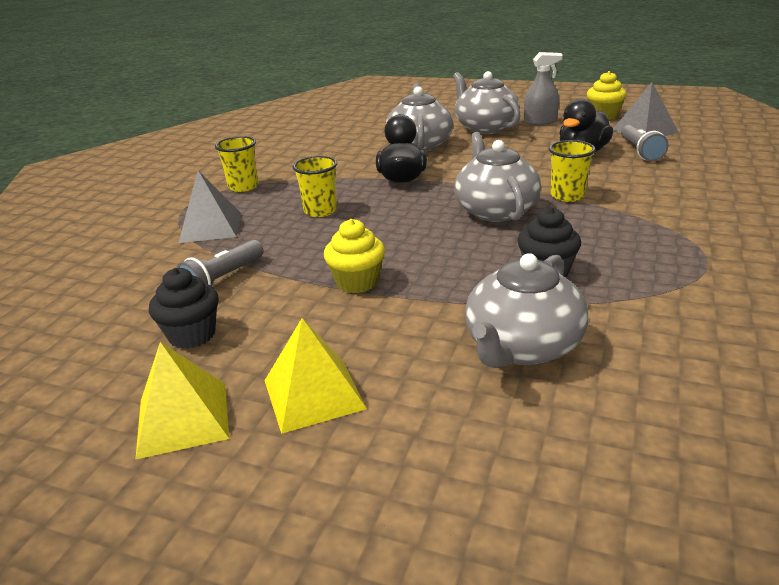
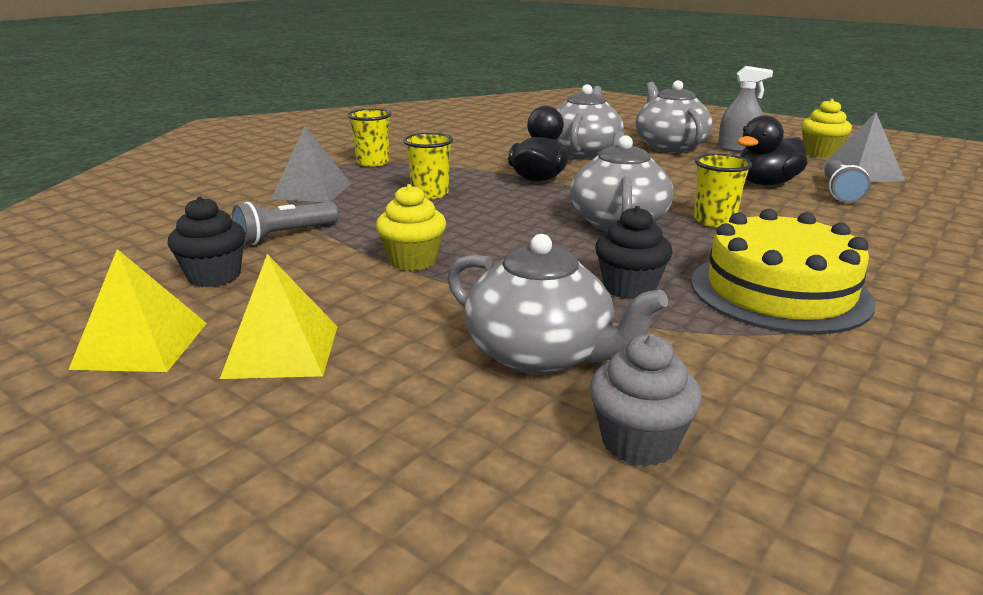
camera: 15 degrees right, 5 degrees down
grey teapot [465,253,588,368] -> grey teapot turned 105 degrees counterclockwise [447,234,668,375]
none -> grey cupcake [590,334,702,467]
none -> yellow cake [691,209,876,334]

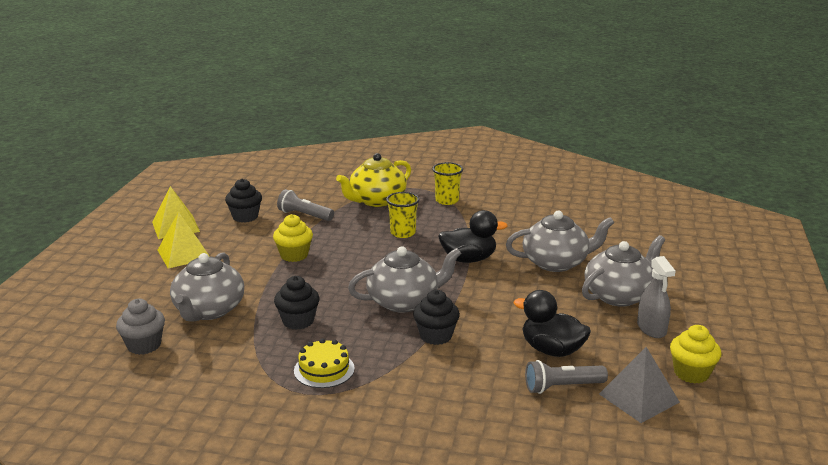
camera: 65 degrees right, 0 degrees up
grey pyramid [271,126,351,202] -> yellow teapot [336,153,411,207]
yellow cake [691,209,876,334] -> yellow cake [294,338,355,388], size x0.54
yellow cup [694,154,752,227] -> black cupcake [413,290,460,345]

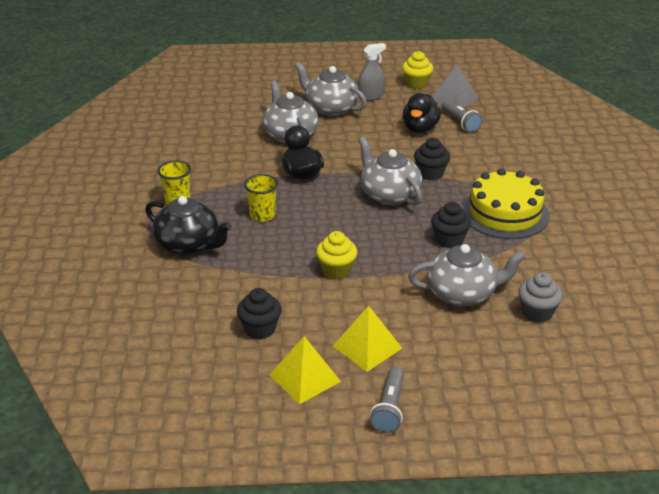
camera: 105 degrees left, 10 degrees up
grey flashlight [277,189,334,221] -> grey flashlight moved to [370,368,404,433]
yellow cake [294,338,355,388] -> yellow cake [462,168,549,239], size x1.85
yellow teapot [336,153,411,207] -> black teapot [145,196,232,255]

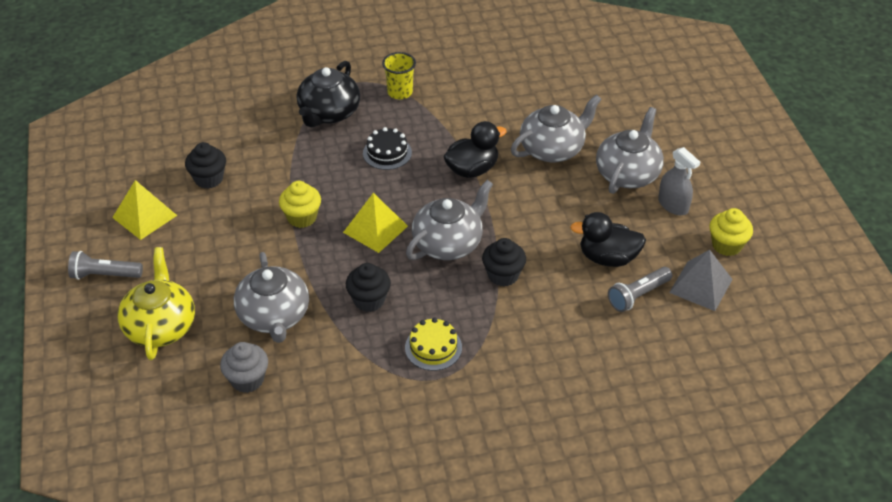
camera: 80 degrees right, 10 degrees up
yellow cup [244,174,278,222] -> black cake [363,127,412,170]
yellow pyramid [332,306,402,372] -> yellow pyramid moved to [343,193,408,253]
yellow cake [462,168,549,239] -> yellow cake [405,318,462,371], size x0.54
none -> yellow teapot [118,247,195,360]

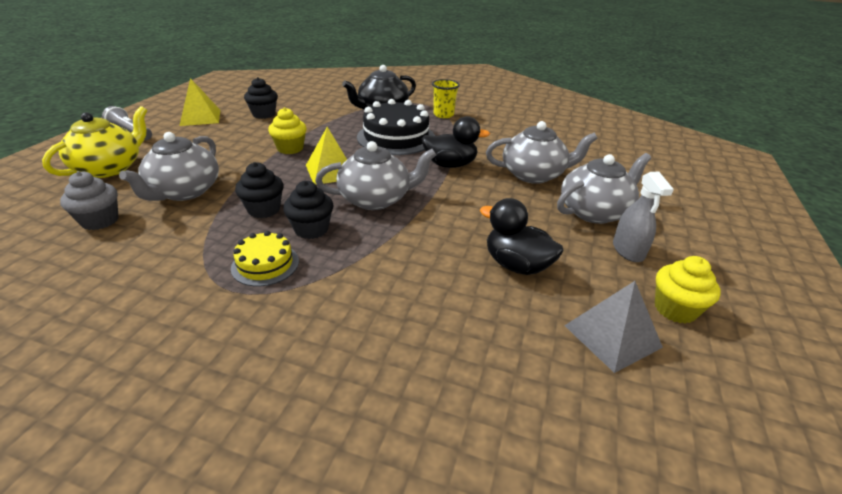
camera: 30 degrees right, 10 degrees down
black cake [363,127,412,170] -> black cake [357,99,435,155], size x1.85
black cupcake [482,238,526,287] -> black cupcake moved to [283,181,333,239]
grey flashlight [608,267,672,312] -> none

